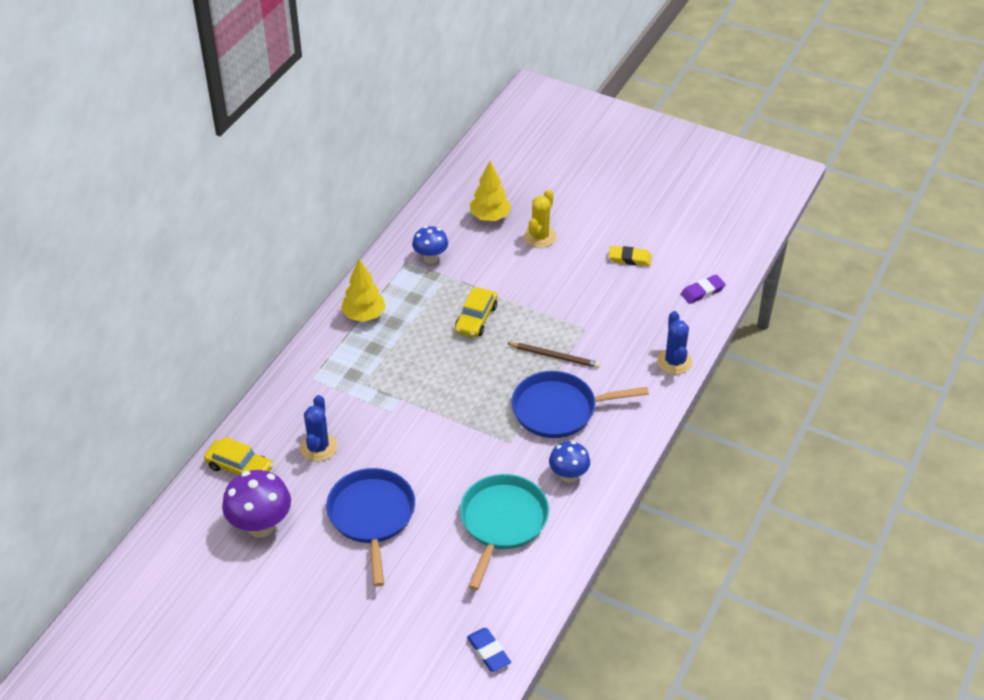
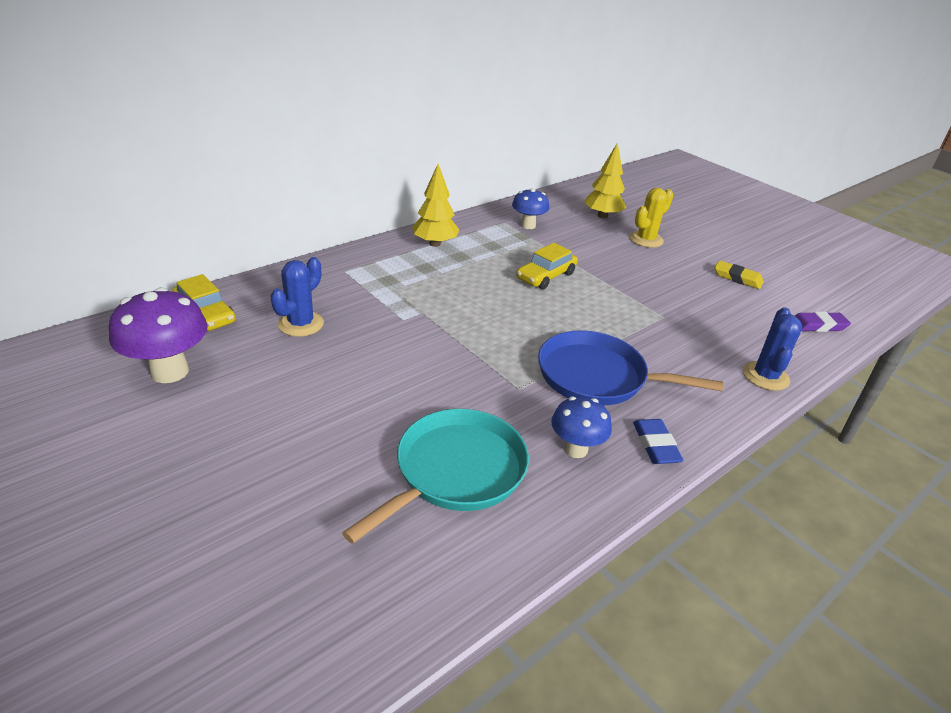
camera: 20 degrees right, 10 degrees down
blue pan [326,468,415,587] -> none
blue eraser [467,628,511,672] -> blue eraser moved to [633,419,684,464]
brown pencil [507,343,600,368] -> none

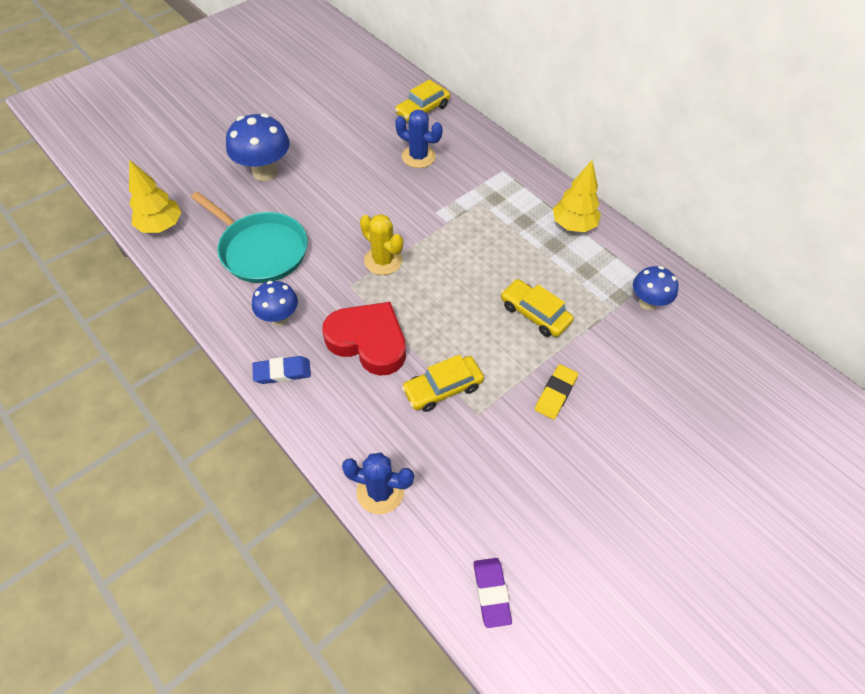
camera: 90 degrees right, 20 degrees up
purple mushroom [109,287,207,383] -> none
blue pan [538,330,723,405] -> red heart [322,302,406,376]
yellow tree [584,142,626,218] -> yellow tree moved to [129,160,181,233]
yellow cactus [629,188,673,248] -> yellow cactus moved to [360,214,403,275]
yellow eraser [714,261,764,289] -> yellow eraser moved to [535,364,578,419]
none -> blue mushroom [226,113,290,181]
none -> yellow car [402,354,484,412]

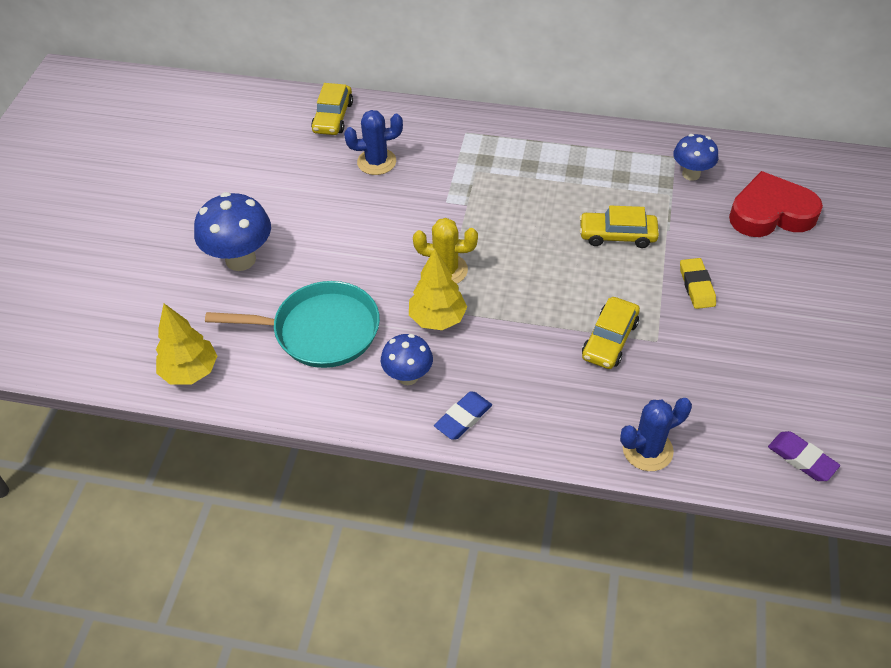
camera: 35 degrees left, 5 degrees down
red heart [322,302,406,376] -> red heart moved to [729,171,823,237]
yellow tree [553,160,601,232] -> yellow tree moved to [409,249,467,330]

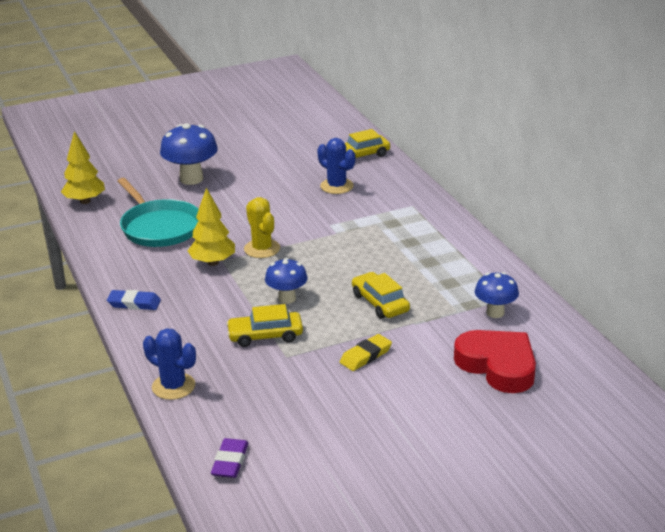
camera: 55 degrees right, 20 degrees down
blue mushroom [381,334,433,385] -> blue mushroom moved to [265,258,308,304]

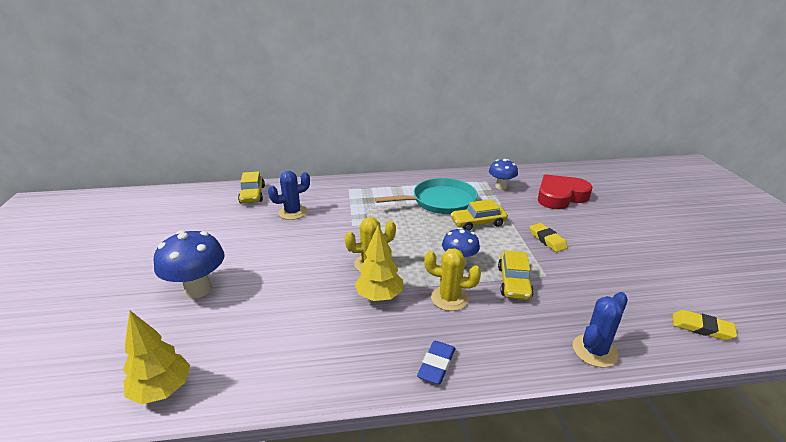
camera: 75 degrees left, 0 degrees up
turquoise pan [118,178,199,247] -> turquoise pan moved to [375,178,478,214]
purple eraser [211,438,248,478] -> yellow eraser [673,310,737,340]
none -> yellow cactus [424,248,481,311]

